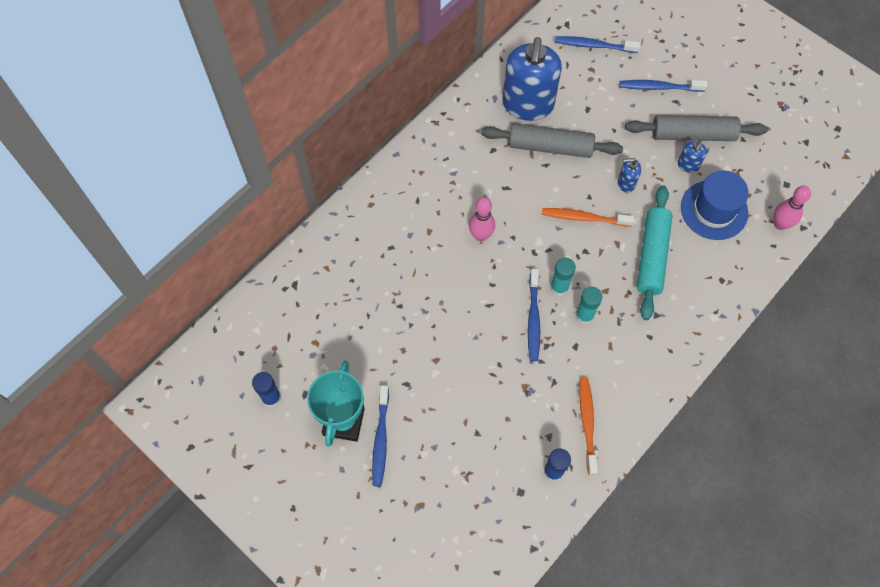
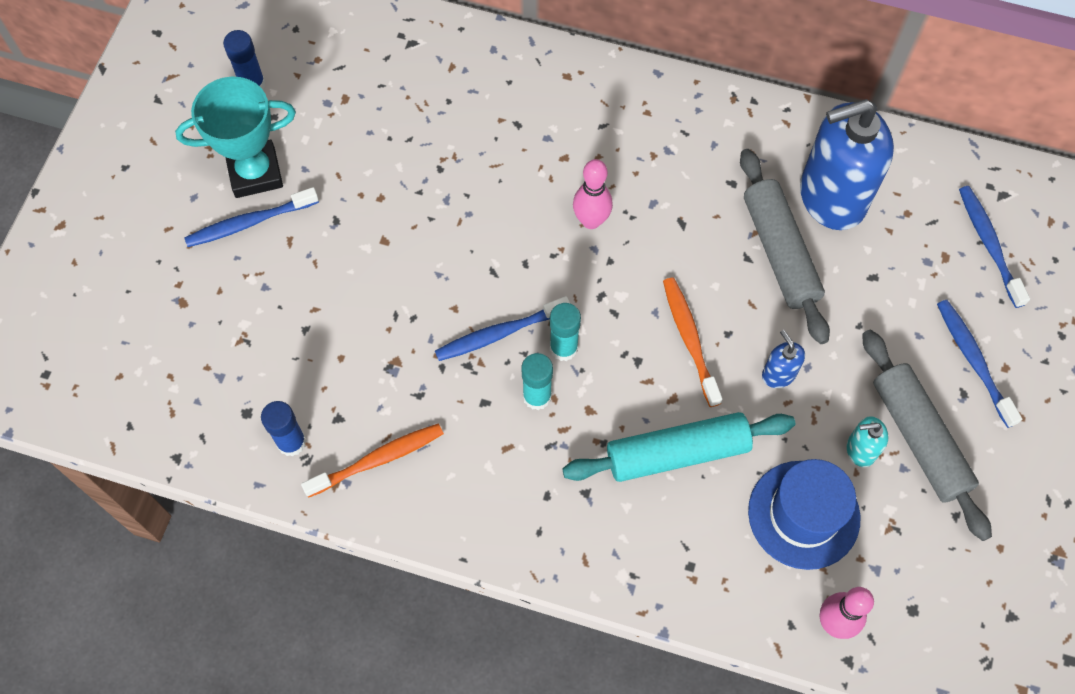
camera: 65 degrees right, 0 degrees up
blue soap dispenser [678,140,707,173] -> turquoise soap dispenser [847,416,888,467]

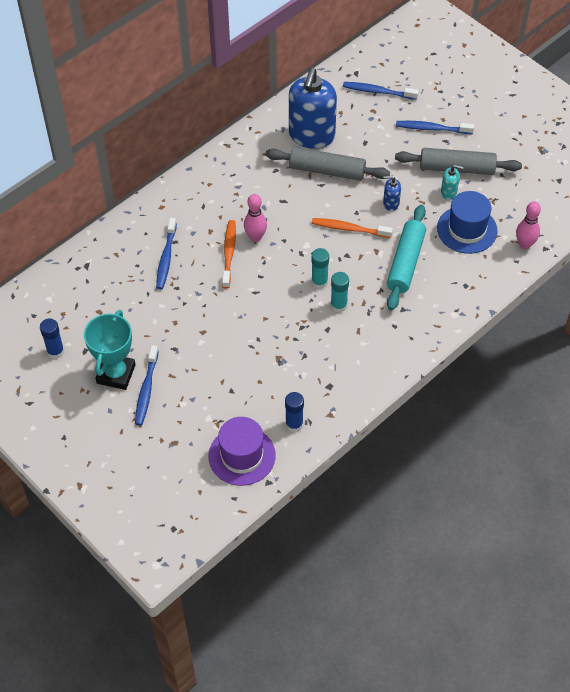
camera: 60 degrees left, 10 degrees down
orange toothbrush [301,423,444,498] -> orange toothbrush moved to [222,220,236,288]
blue toothbrush [435,296,570,361] -> blue toothbrush moved to [156,218,177,289]
turquoise soap dispenser [847,416,888,467] -> turquoise soap dispenser turned 105 degrees counterclockwise [441,165,463,200]
none -> purple hat [209,417,276,486]

